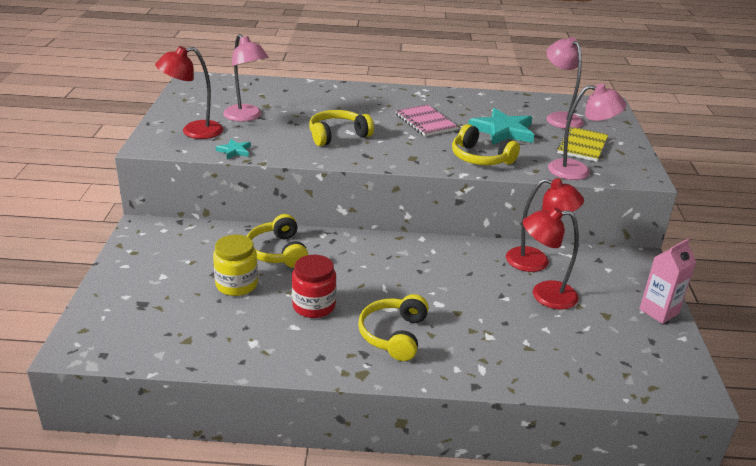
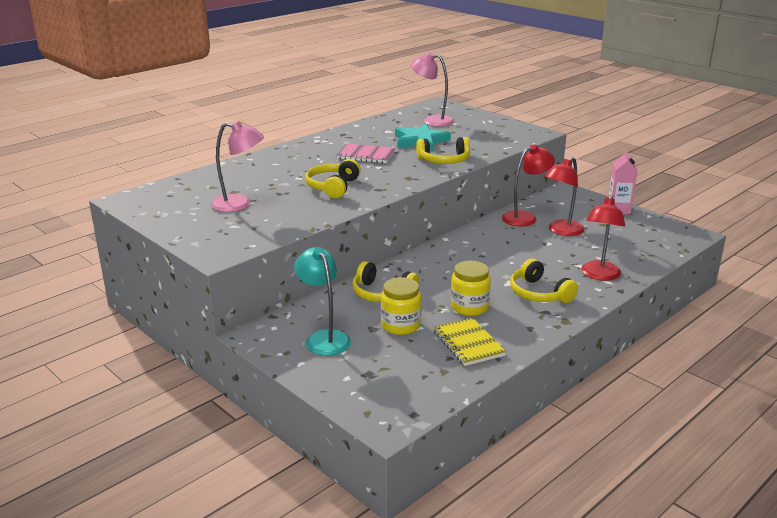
camera: 45 degrees left, 5 degrees down
red lamp [155,46,223,139] -> red lamp moved to [581,194,625,281]
turquoise star [216,139,251,159] -> none
red jar [292,255,337,318] -> yellow jar [451,261,491,316]
pink lamp [548,84,627,180] -> none
yellow notebook [556,127,608,162] -> yellow notebook moved to [434,318,506,366]
none -> turquoise lamp [294,247,351,356]

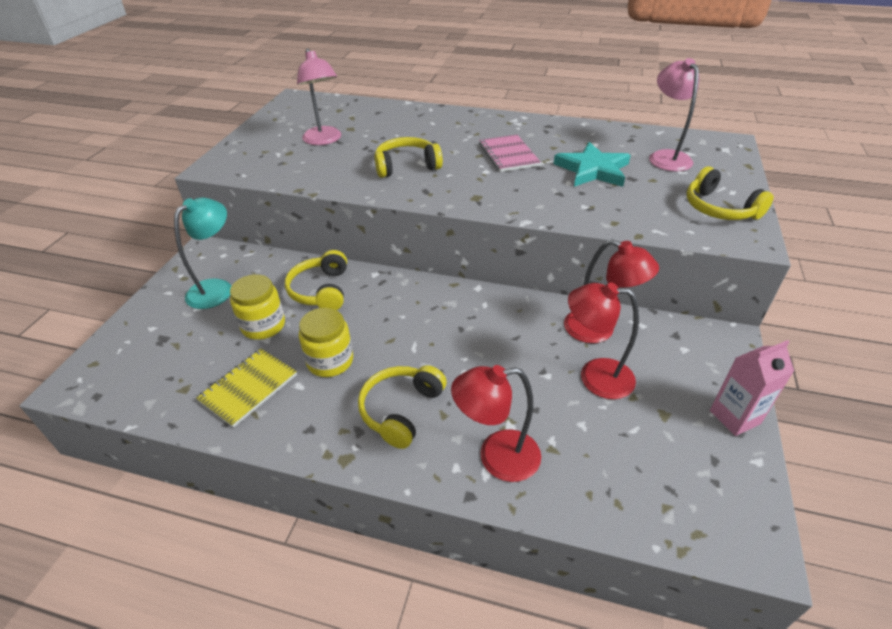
camera: 60 degrees right, 15 degrees up
yellow headphones [416,137,470,164] -> yellow headphones moved to [687,167,774,220]

